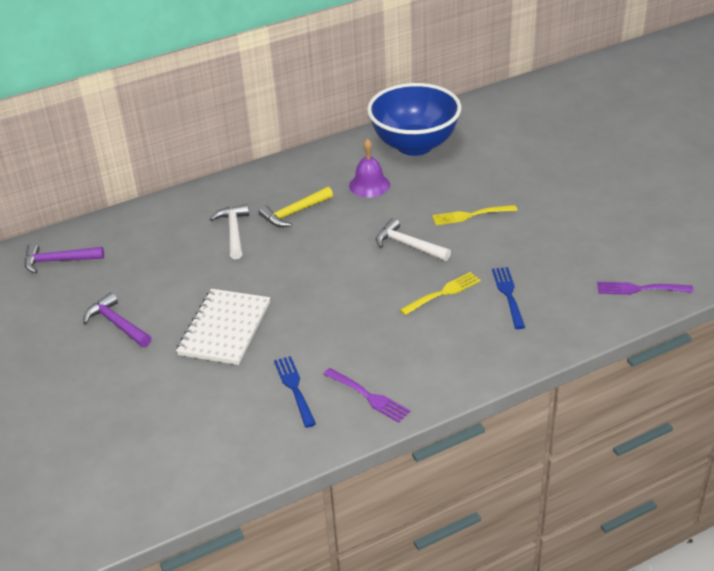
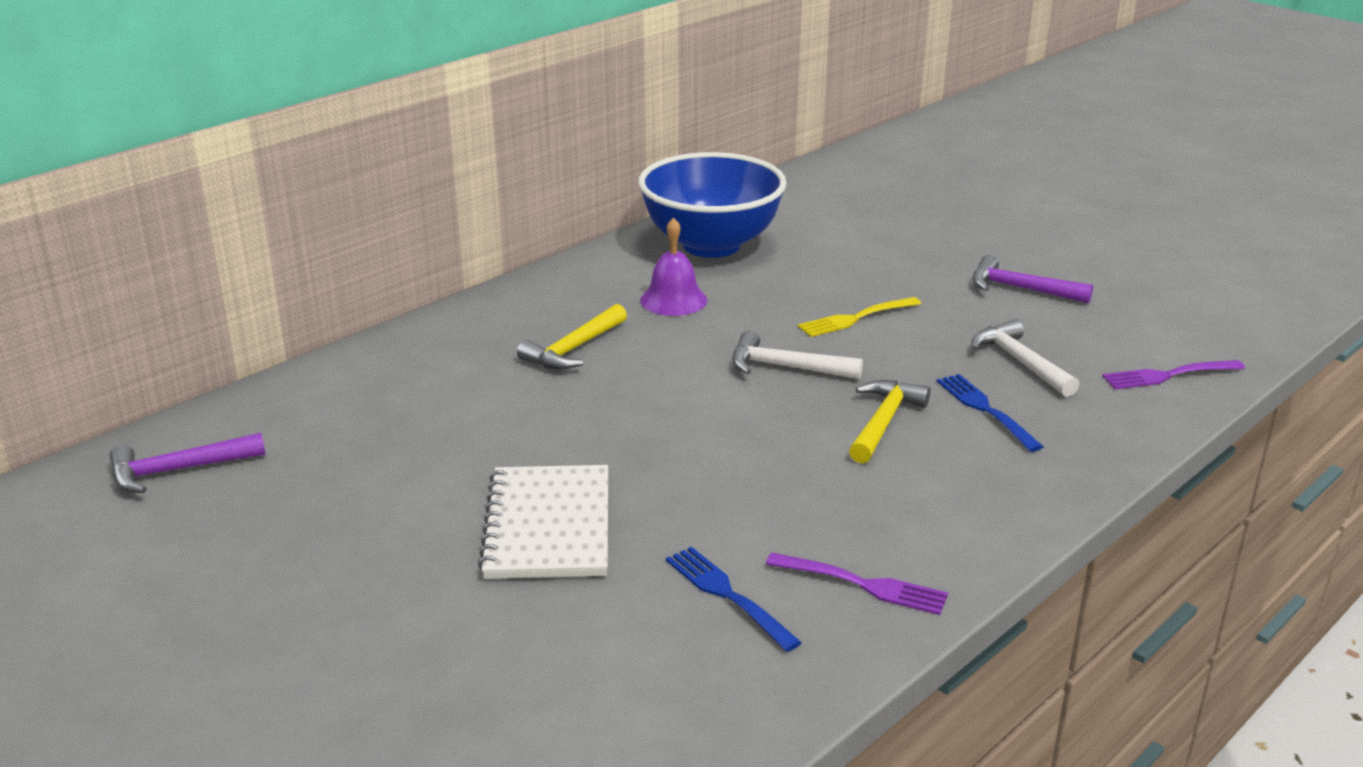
camera: 20 degrees left, 10 degrees down
purple hammer [83,292,151,347] -> purple hammer moved to [973,255,1093,303]
white hammer [210,204,249,259] -> white hammer moved to [971,319,1079,397]
yellow fork [400,272,481,315] -> yellow hammer [849,380,931,463]

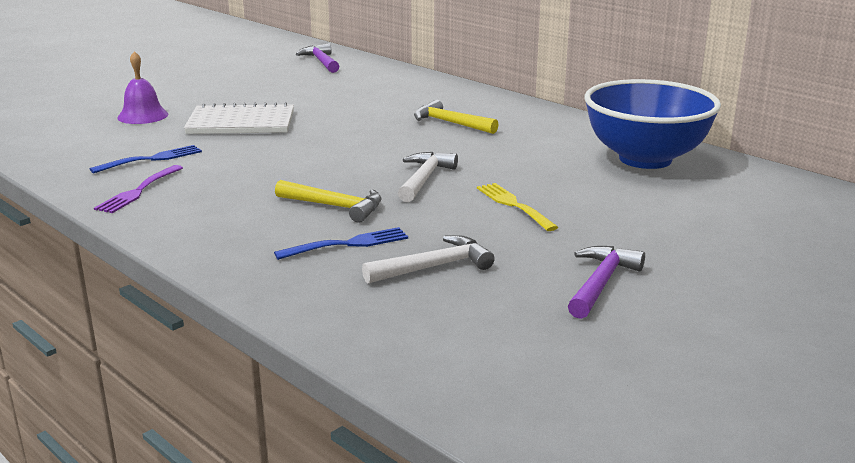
camera: 90 degrees right, 5 degrees down
purple bell [640,217,707,316] -> purple bell moved to [117,51,168,124]
purple fork [1102,360,1245,389] -> none

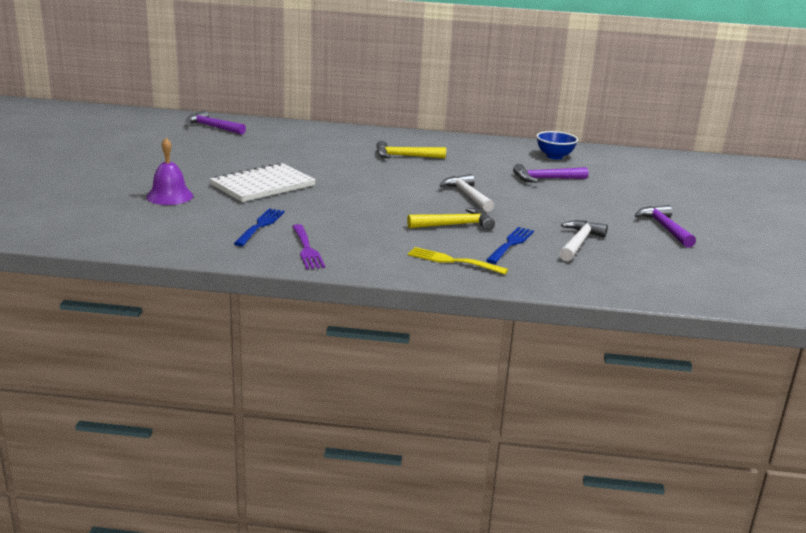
camera: 40 degrees left, 0 degrees up
yellow fork [477,183,558,231] -> yellow fork moved to [408,247,508,275]
blue bowl [584,79,721,169] -> blue bowl [536,131,578,159], size x0.47
none -> purple hammer [513,164,588,183]

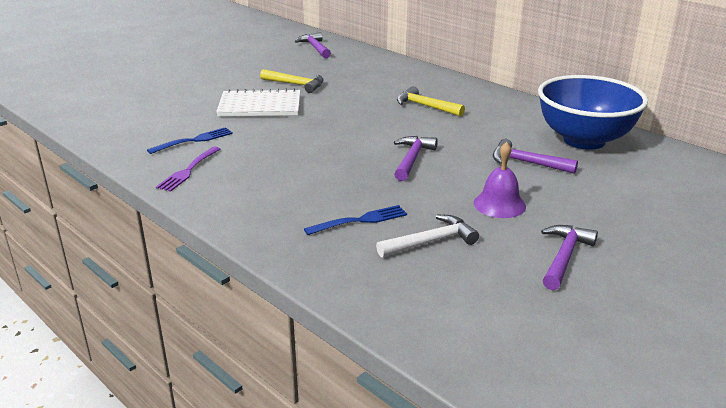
camera: 40 degrees right, 5 degrees up
purple bell [146,138,193,205] -> purple bell moved to [474,142,526,218]
yellow hammer [407,208,495,231] -> yellow hammer moved to [260,69,324,93]
yellow fork [408,247,508,275] -> none
white hammer [440,174,494,212] -> purple hammer [394,136,438,181]
blue bowl [536,131,578,159] -> blue bowl [538,75,648,150], size x2.14

